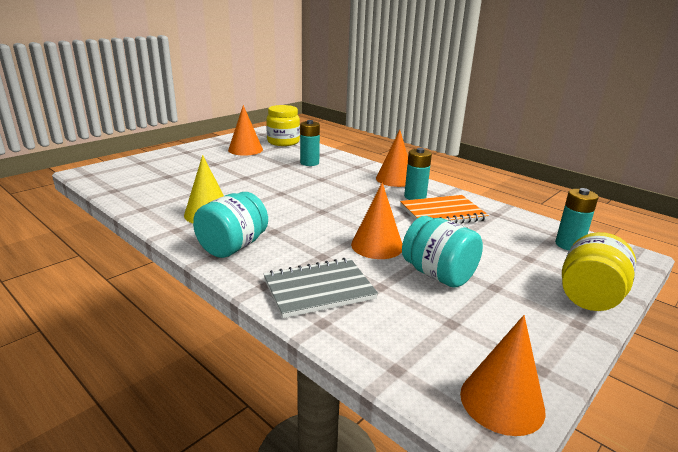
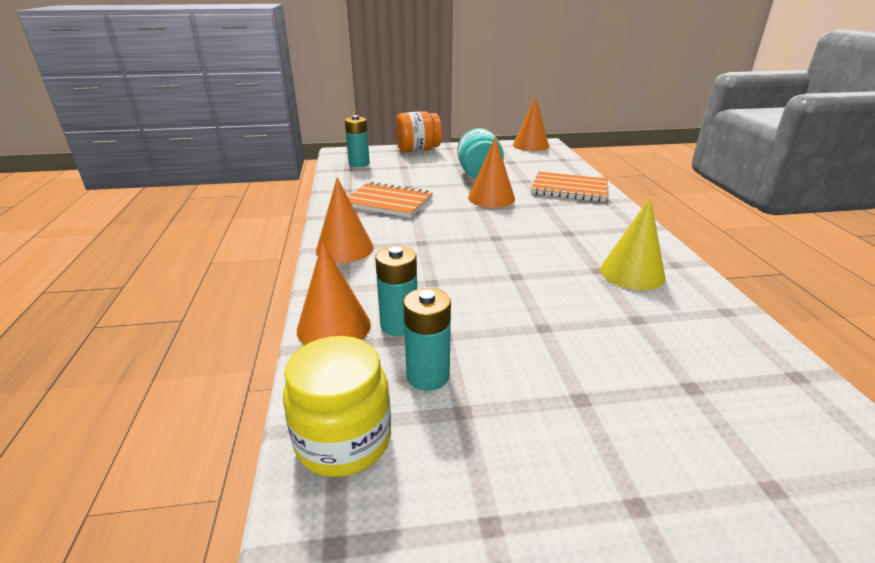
camera: 140 degrees left, 5 degrees up
turquoise jar [193,192,268,258] -> none
orange cone [228,105,263,156] -> orange cone moved to [297,242,371,345]
grey notebook [264,258,378,318] -> orange notebook [531,171,608,202]
turquoise battery [404,148,432,200] -> turquoise battery moved to [403,288,451,391]
yellow jar [562,232,636,311] -> orange jar [395,111,442,153]

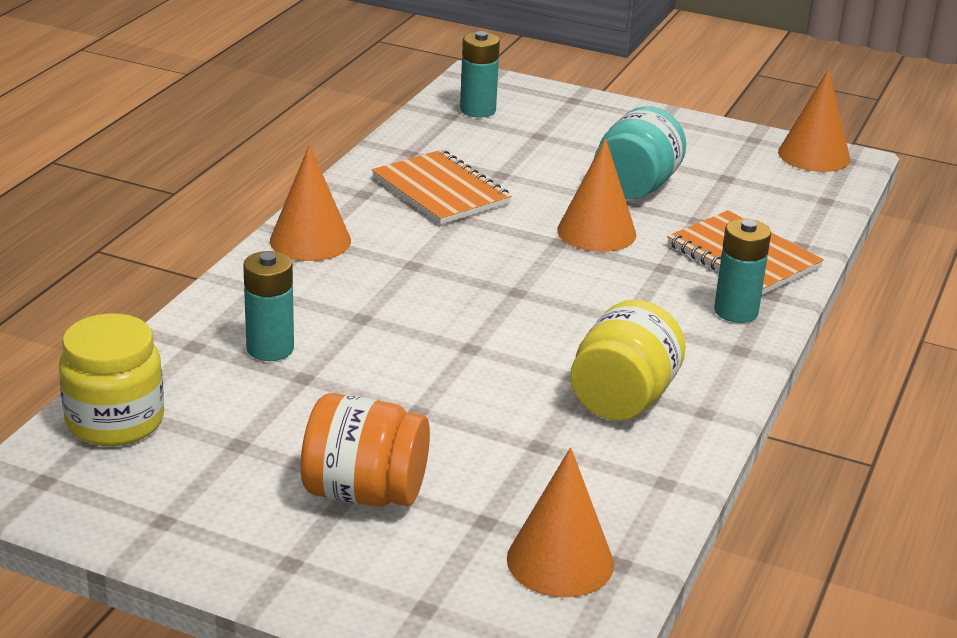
camera: 30 degrees right, 0 degrees up
orange cone [297,242,371,345] -> orange cone moved to [507,447,614,598]
orange jar [395,111,442,153] -> orange jar moved to [300,393,430,507]
turquoise battery [403,288,451,391] -> turquoise battery moved to [714,219,771,323]
yellow cone [600,197,665,290] -> yellow jar [570,300,686,421]

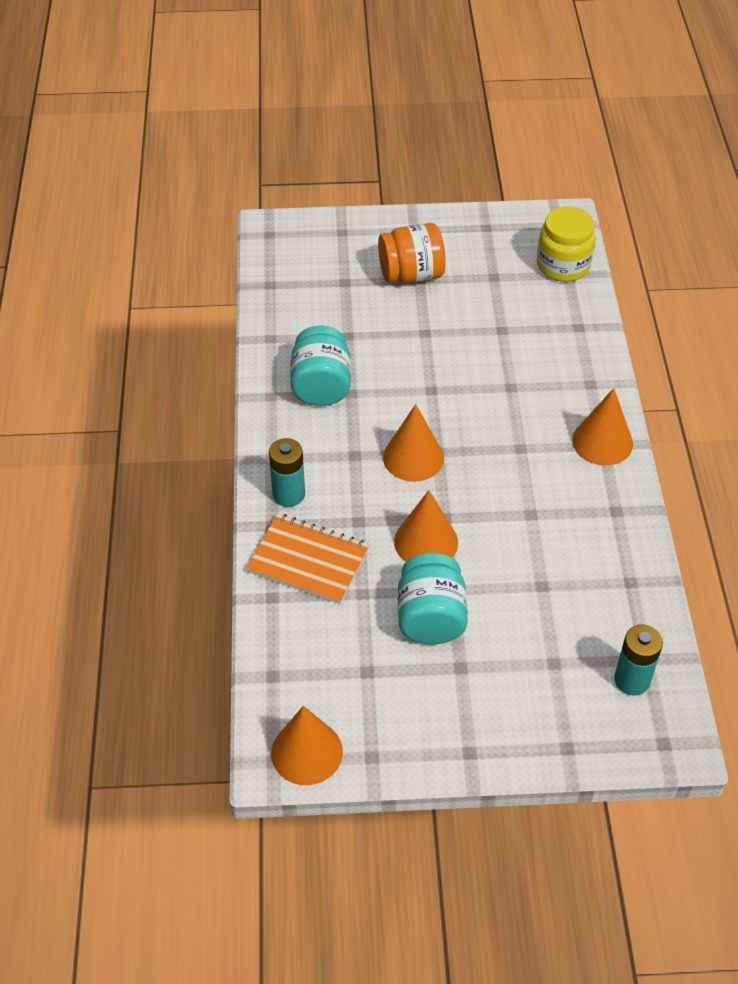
camera: 155 degrees right, 20 degrees up
turquoise battery [243,251,294,361] -> none
orange notebook [372,150,512,225] -> none
orange cone [507,447,614,598] -> orange cone moved to [383,404,444,482]
yellow jar [570,300,686,421] -> turquoise jar [290,326,351,406]

